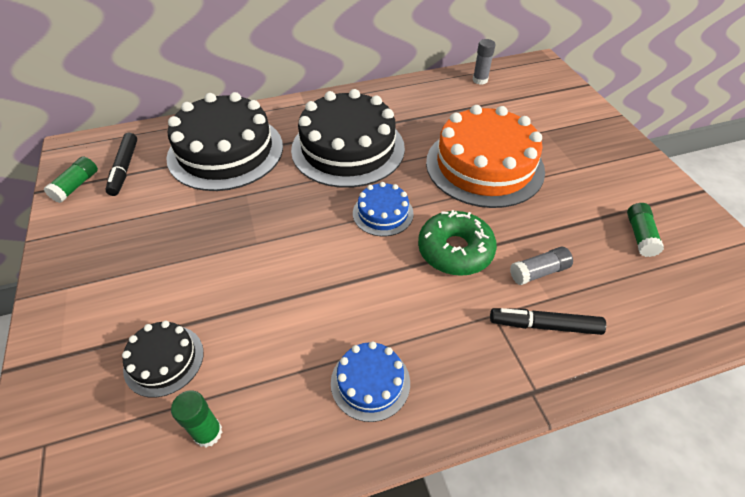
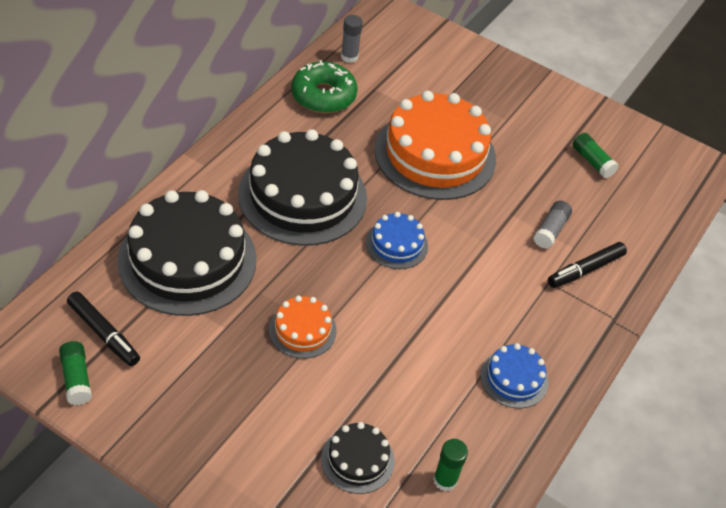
camera: 45 degrees left, 0 degrees up
green donut [418,210,497,276] -> green donut moved to [291,60,358,113]
none -> orange cake [269,295,337,359]

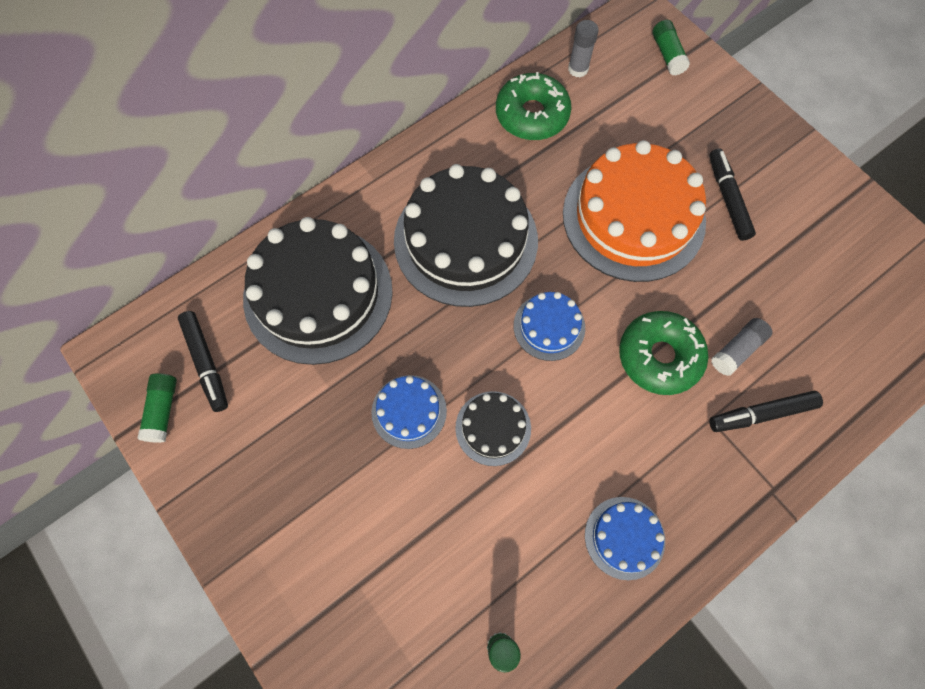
camera: 25 degrees right, 20 degrees up
orange cake [269,295,337,359] -> blue cake [371,375,447,449]
black cake [321,422,395,494] -> black cake moved to [455,391,531,466]
green glue stick [573,133,619,178] -> green glue stick moved to [652,20,690,76]
none -> green donut [619,311,708,395]
none -> black marker [709,149,756,241]

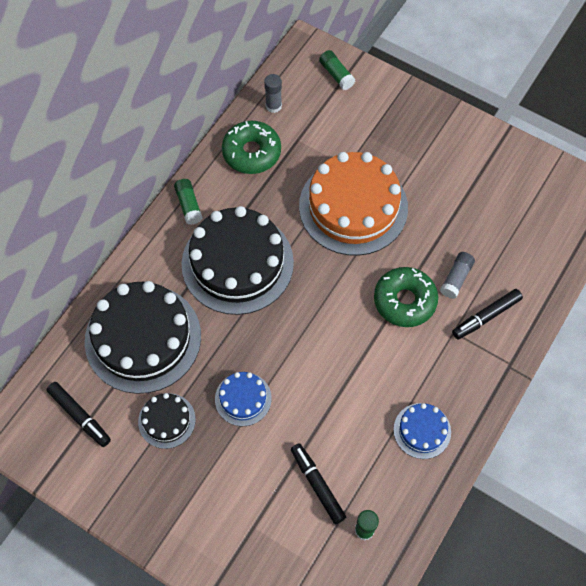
camera: 20 degrees left, 5 degrees down
green glue stick [137,373,177,443] -> green glue stick moved to [174,179,203,225]
black cake [455,391,531,466] -> black cake moved to [138,393,196,449]
blue cake [514,292,585,361] -> none
black marker [709,149,756,241] -> black marker moved to [291,443,346,524]

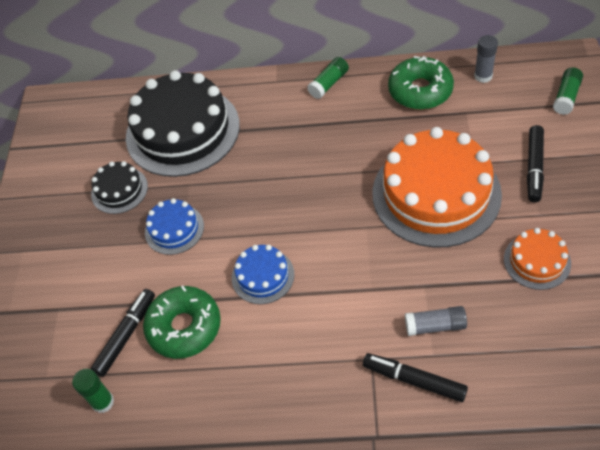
camera: 65 degrees right, 10 degrees down
black marker [46,382,111,447] -> black marker moved to [527,125,544,202]
black cake [181,206,294,315] -> none
green donut [374,267,438,327] -> green donut moved to [143,285,221,359]
blue cake [394,403,451,459] -> blue cake moved to [232,245,294,304]
none -> orange cake [504,228,571,290]

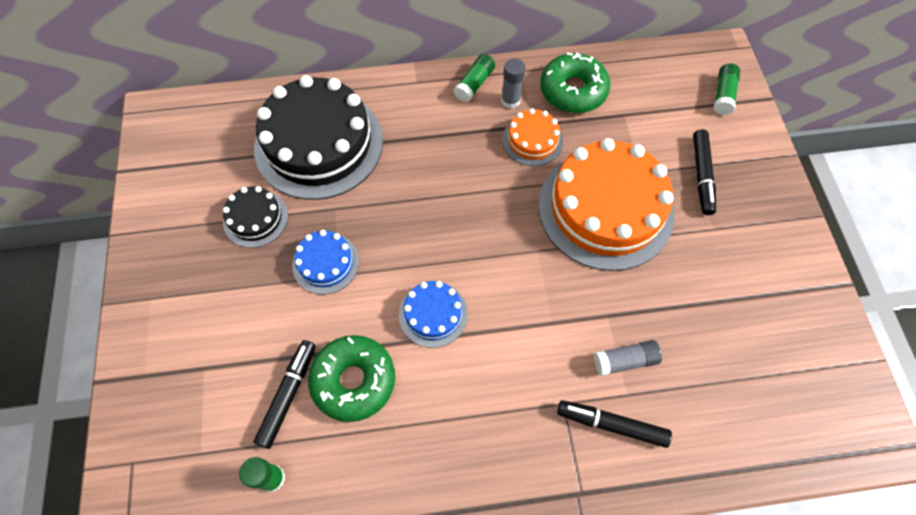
camera: 15 degrees left, 10 degrees up
grey glue stick [474,35,498,83] -> grey glue stick moved to [501,58,526,109]
orange cake [504,228,571,290] -> orange cake moved to [502,108,563,166]

